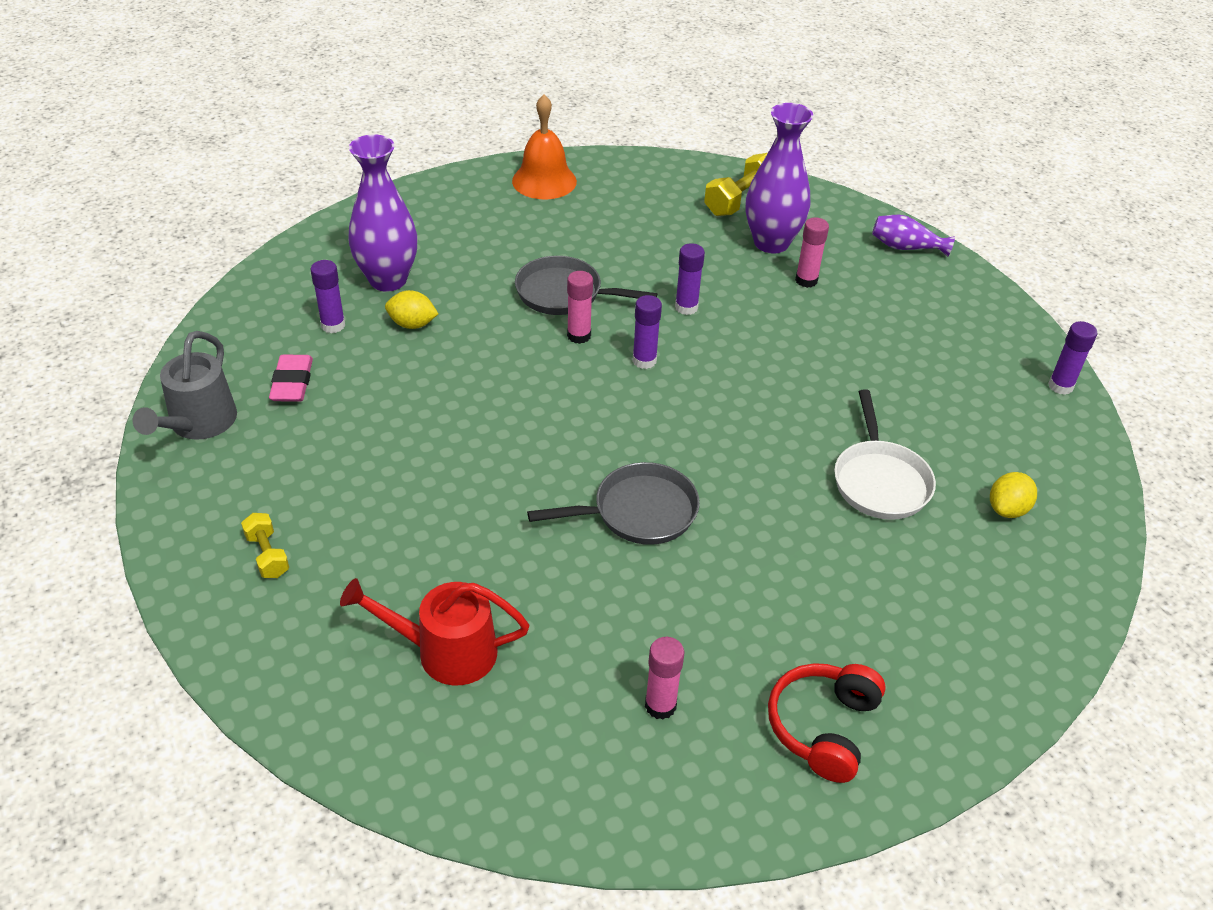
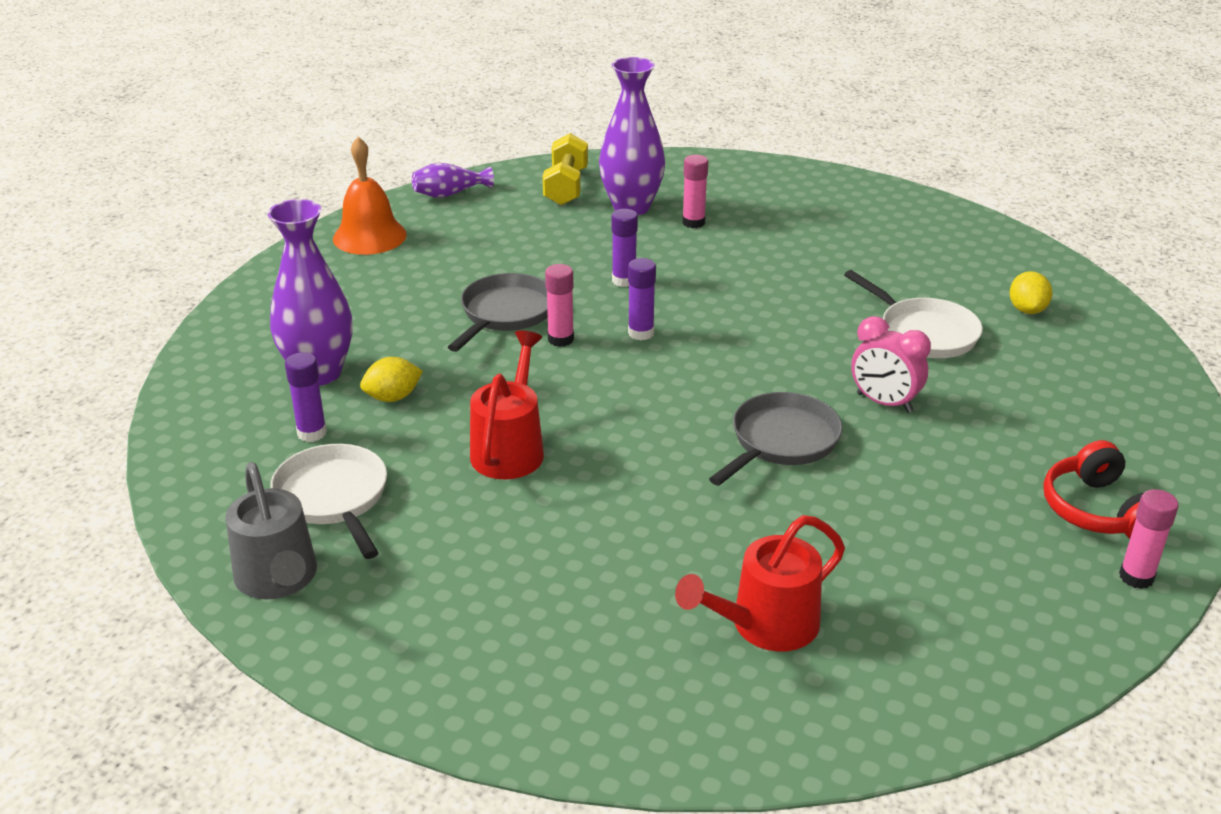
camera: 35 degrees left, 10 degrees down
yellow dumbbell [241,513,289,578] -> none
pink eraser [269,355,313,402] -> white pan [270,444,387,559]
grey pan [515,256,657,315] -> grey pan turned 135 degrees clockwise [448,273,548,352]
pink glue stick [645,637,685,720] -> pink glue stick moved to [1119,489,1179,589]
purple vase [872,215,955,257] -> purple vase moved to [412,163,494,198]
purple glue stick [1048,321,1097,395] -> none
none -> red watering can [470,330,544,479]
none -> pink clock [851,316,931,413]

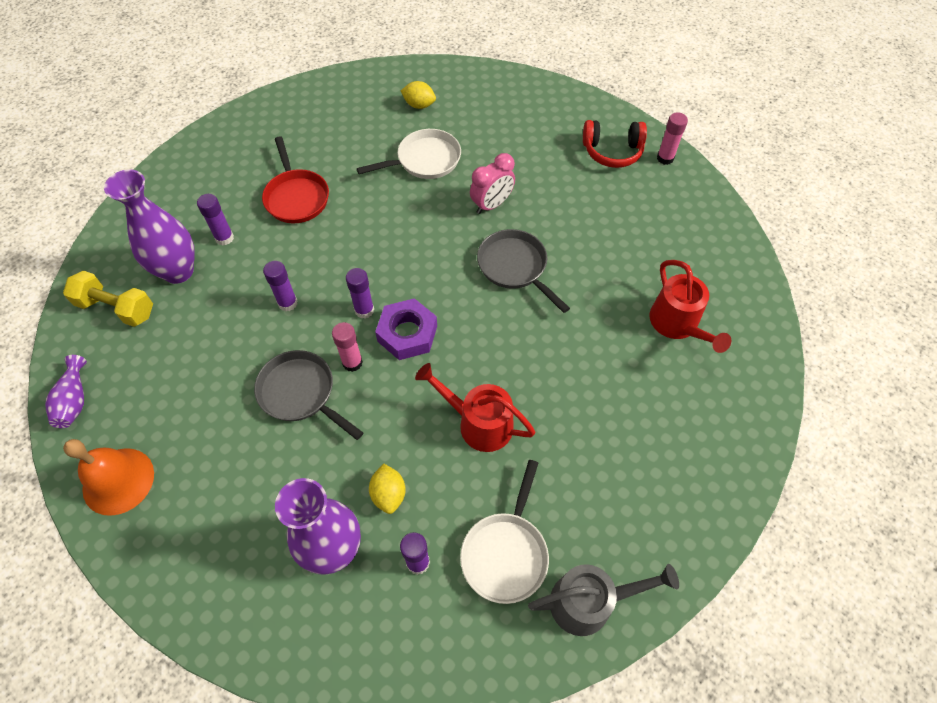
camera: 75 degrees left, 25 degrees up
white pan [270,444,387,559] -> white pan turned 60 degrees counterclockwise [460,460,549,604]
pink glue stick [682,154,708,228] -> purple glue stick [197,194,234,246]
none -> red pan [262,136,329,223]
none -> purple nut [375,298,437,360]

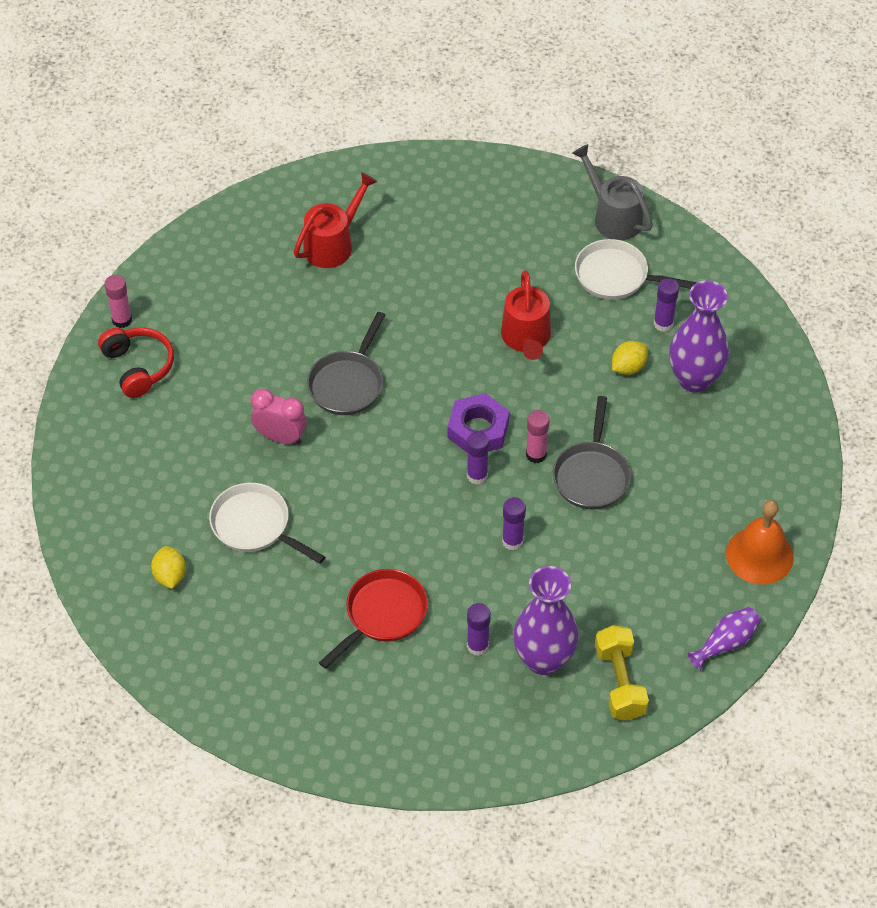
camera: 120 degrees left, 5 degrees down
white pan [460,460,549,604] -> white pan turned 150 degrees counterclockwise [575,239,696,300]

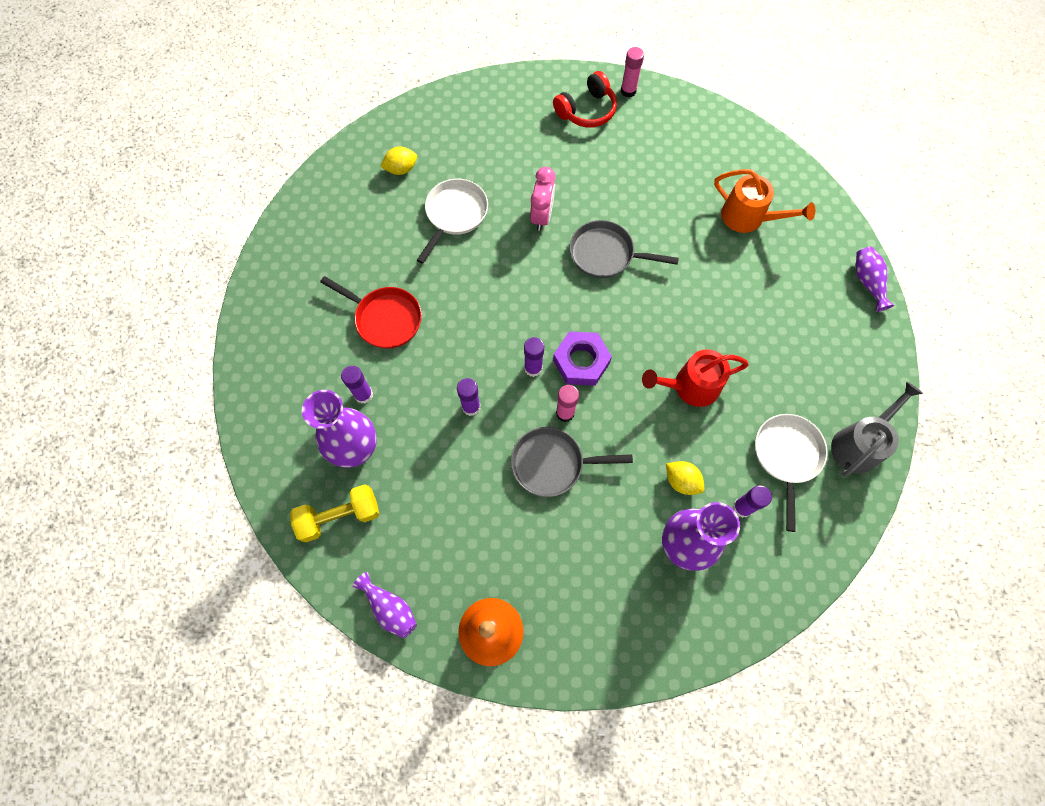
camera: 80 degrees right, 15 degrees up
red watering can [294,172,377,268] -> orange watering can [714,169,815,233]
none -> purple vase [856,247,894,312]

